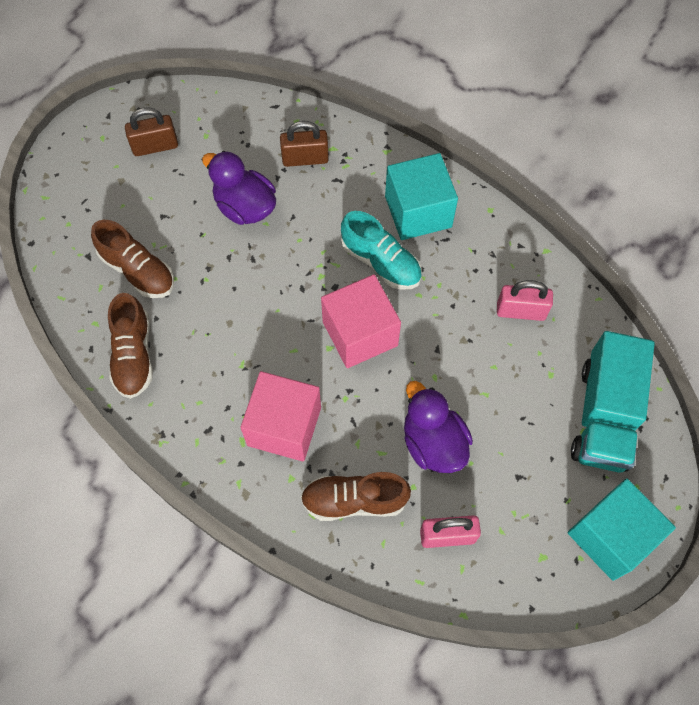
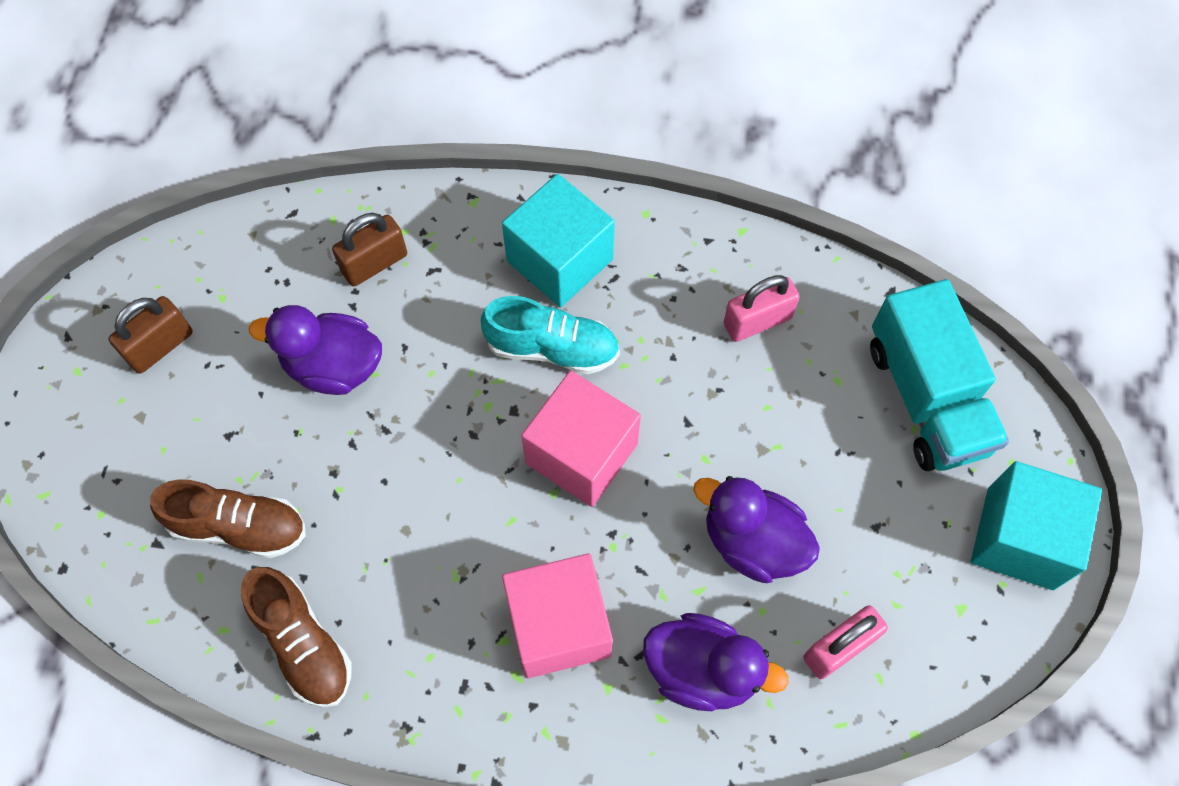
camera: 30 degrees left, 0 degrees up
brown shoe [301,472,411,521] -> purple duck [643,613,789,711]

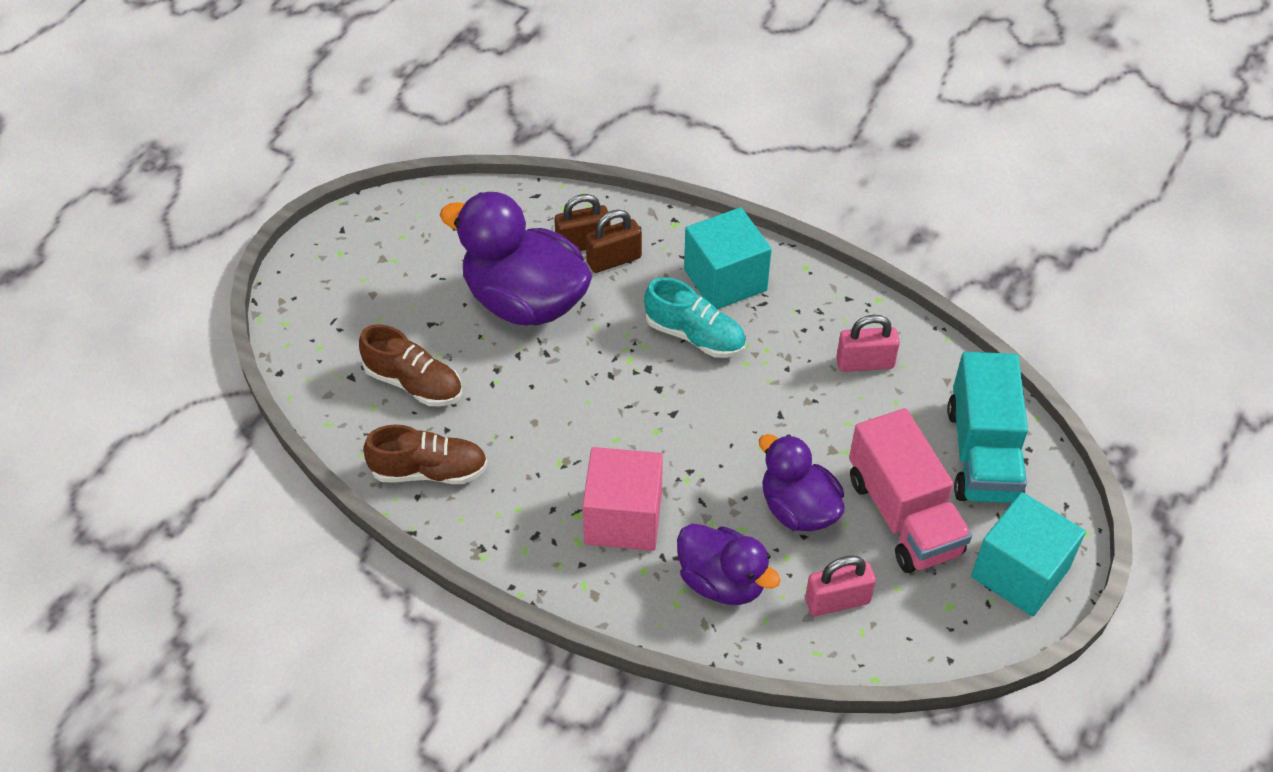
camera: 20 degrees right, 15 degrees down
brown padlock [108,296,193,374] -> brown padlock moved to [586,210,642,273]
brown shoe [241,567,352,708] -> brown shoe turned 75 degrees counterclockwise [363,425,488,484]
purple duck [249,305,382,395] -> purple duck [440,192,592,325], size x1.62
pink cube [521,371,641,507] -> none
none -> pink truck [849,408,972,573]

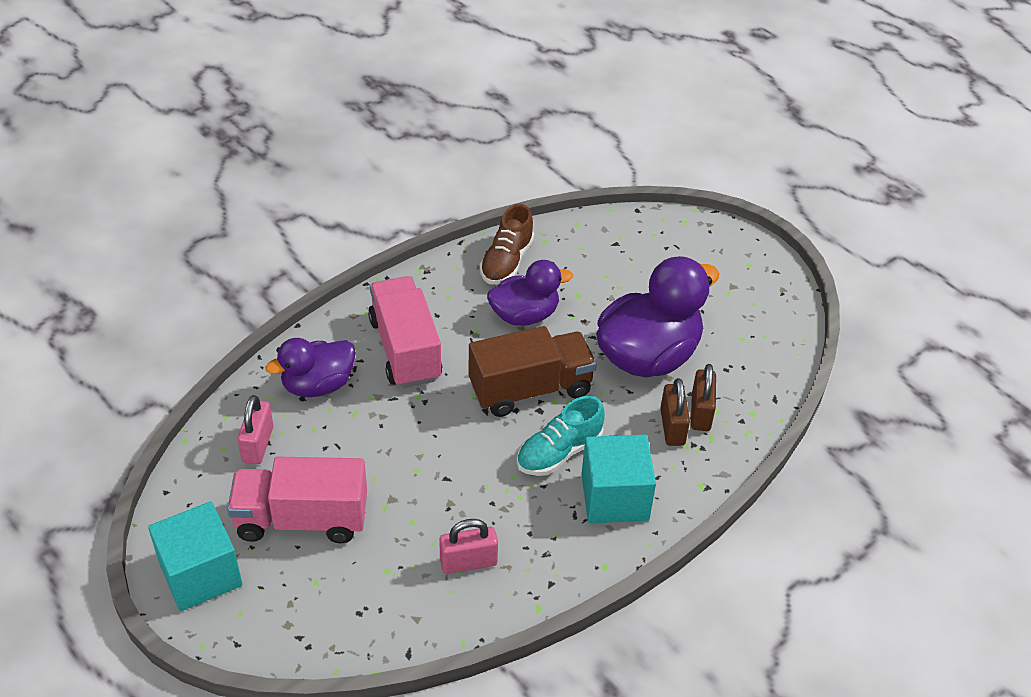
camera: 110 degrees right, 5 degrees down
brown shoe [359,324,462,406] -> none
pink cube [583,447,663,551] -> pink truck [368,276,442,388]
purple duck [759,434,845,531] -> purple duck moved to [487,260,573,326]
pink padlock [836,315,900,372] -> pink padlock turned 60 degrees clockwise [439,519,498,574]
turquoise truck [947,352,1028,503] -> none
none -> brown truck [469,326,597,417]

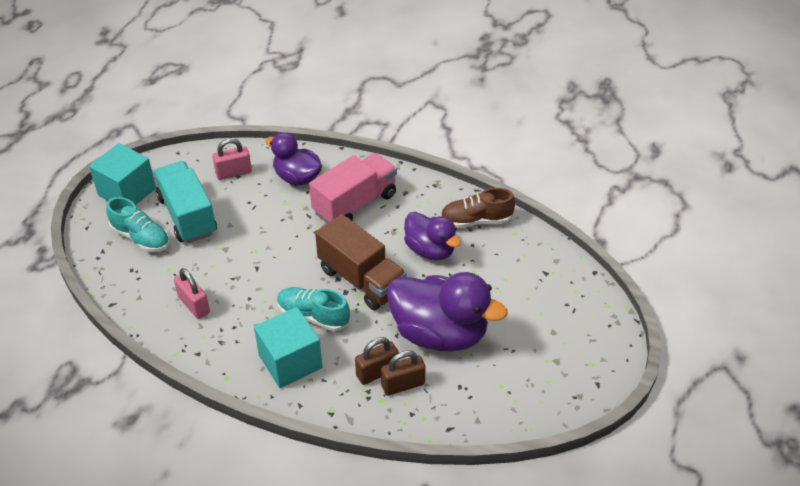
camera: 65 degrees right, 0 degrees up
pink truck [227,457,367,543] -> turquoise truck [154,161,217,243]
none -> turquoise shoe [106,197,170,252]

